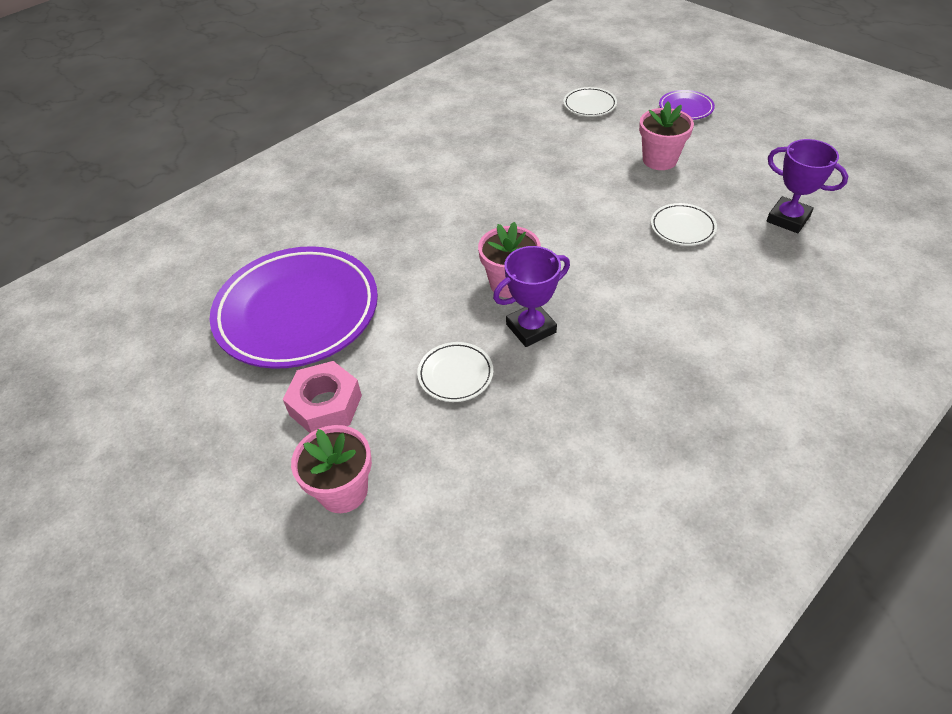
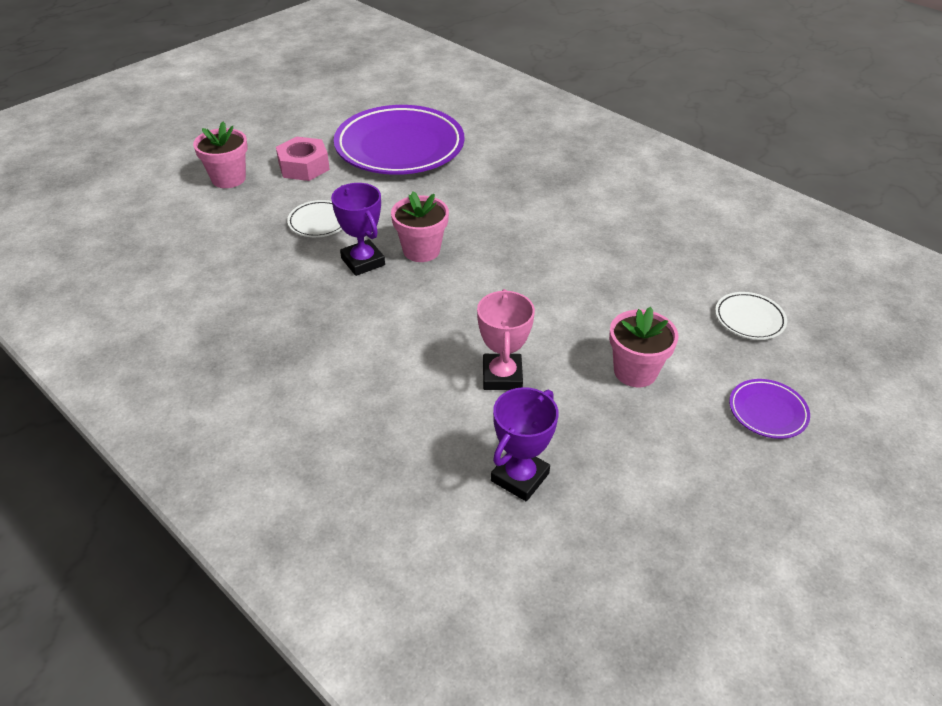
camera: 85 degrees right, 5 degrees down
white plate [651,203,717,246] -> pink trophy [477,289,535,390]

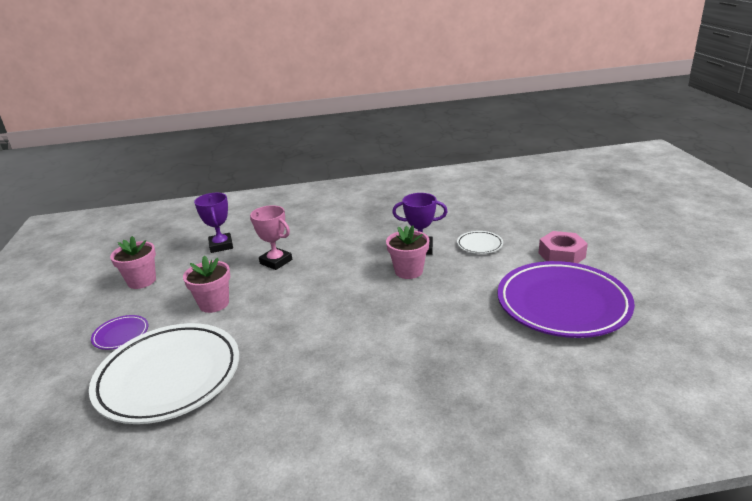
camera: 130 degrees right, 15 degrees down
pink flower pot [193,122,248,188] -> pink flower pot moved to [110,236,156,289]
white plate [715,292,787,340] -> white plate [89,323,239,424], size x2.37

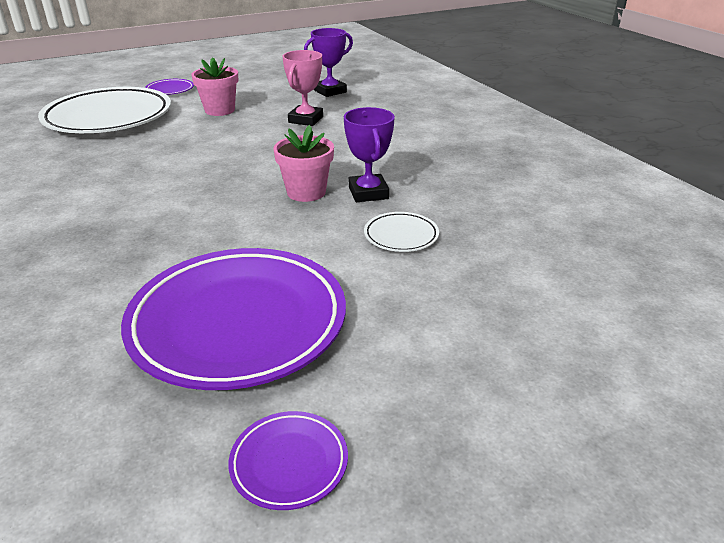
camera: 70 degrees right, 5 degrees up
pink flower pot [110,236,156,289] -> none
pink nut [539,231,588,263] -> none
none -> purple plate [228,411,348,510]

